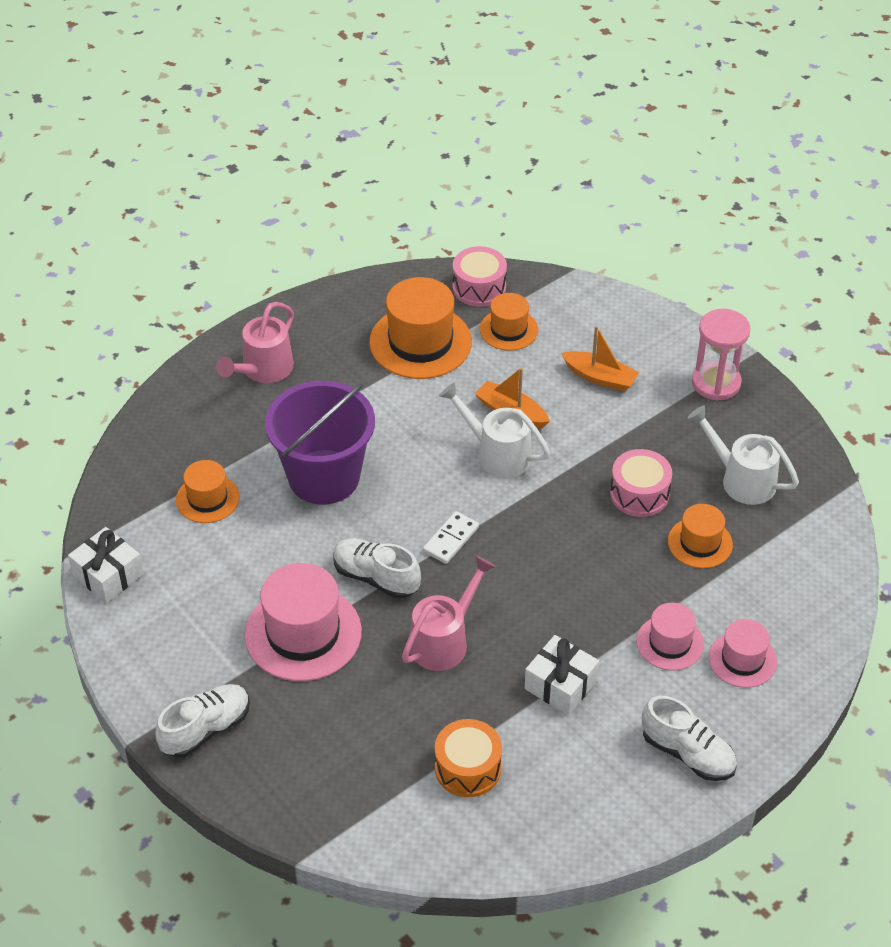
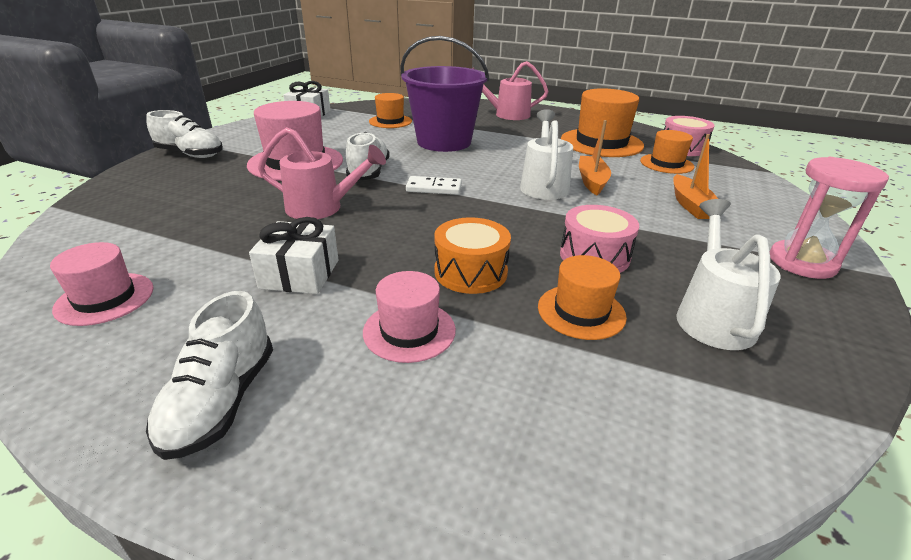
camera: 60 degrees right, 15 degrees down
orange drum [435,719,502,797] -> orange drum moved to [434,217,511,294]
pink hat [709,619,777,688] -> pink hat moved to [50,242,154,326]

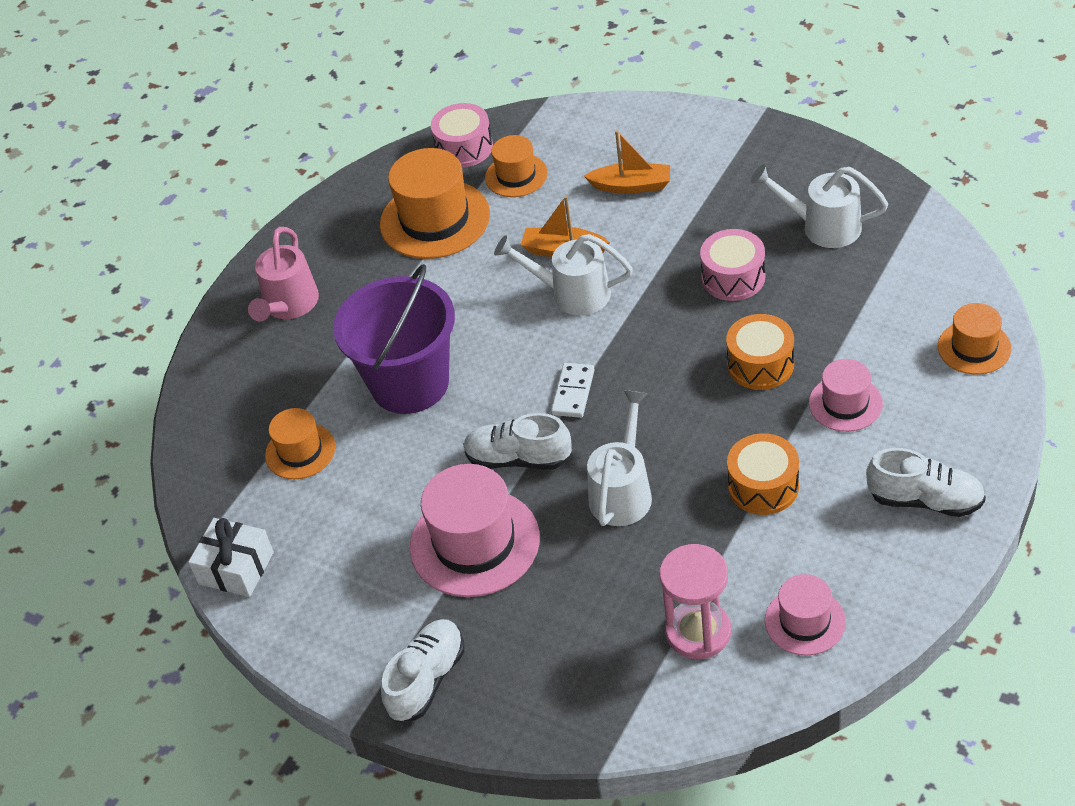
camera: 75 degrees left, 15 degrees up
white gift [249,217,339,294] -> orange drum [727,433,799,515]
pink watering can [258,127,386,219] -> white watering can [587,390,652,526]
orange hat [538,255,627,340] -> orange hat moved to [938,303,1012,375]
pink hourglass [770,157,889,279] -> pink hourglass moved to [660,544,731,659]

